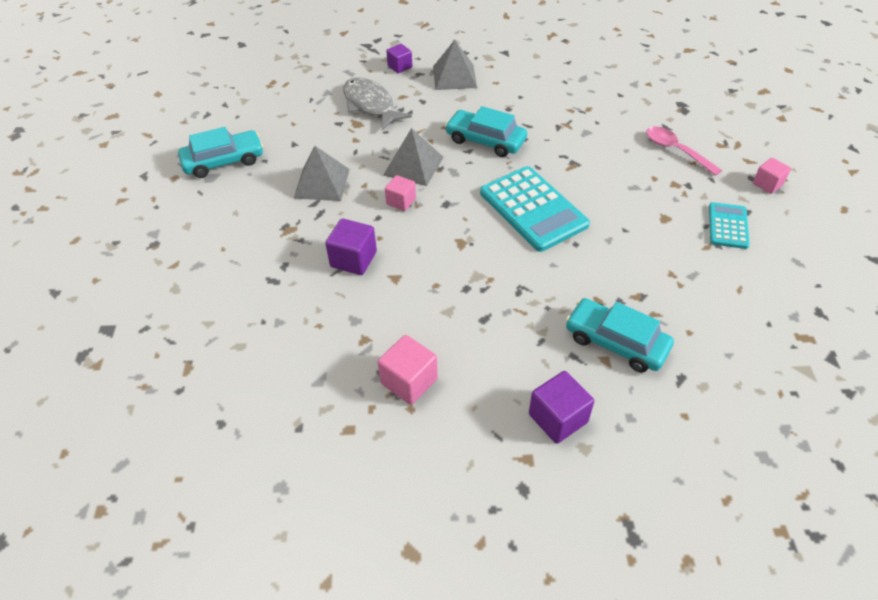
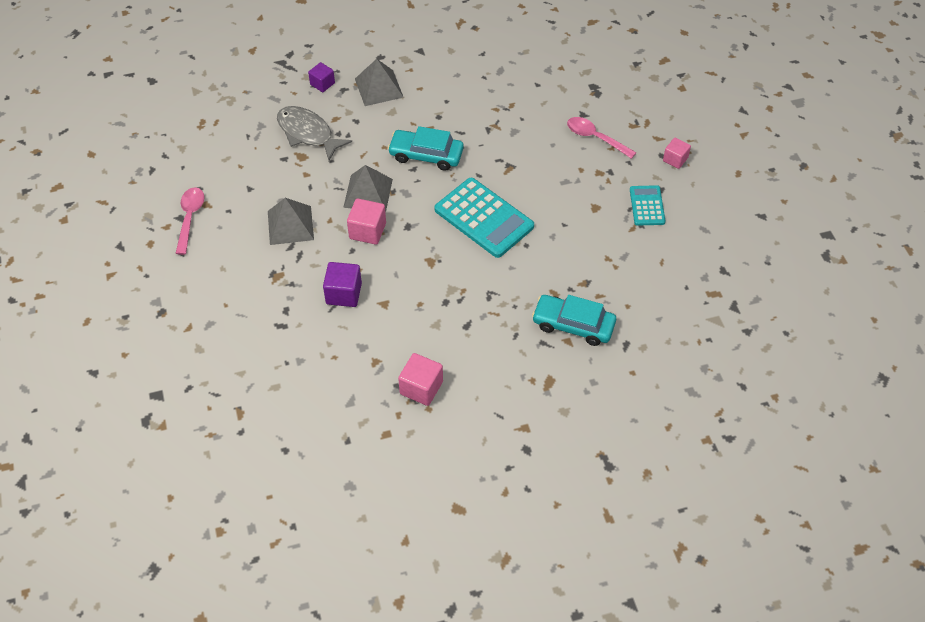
camera: 15 degrees left, 5 degrees up
turquoise car [178,127,263,178] -> pink spoon [175,187,205,255]
pink cube [385,175,416,211] -> pink cube [347,199,386,245], size x1.51
purple cube [529,371,594,444] -> none

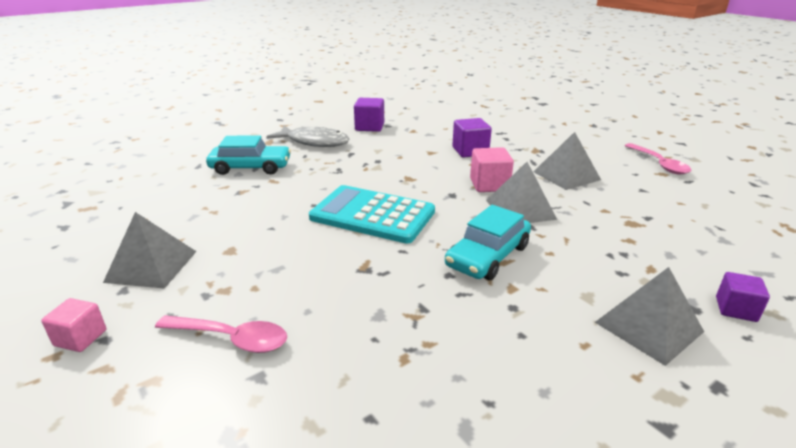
camera: 160 degrees right, 25 degrees down
grey fish [277,106,352,161] -> grey fish moved to [267,126,350,147]
turquoise car [388,126,464,171] -> turquoise car turned 135 degrees clockwise [445,205,531,280]
pink cube [398,353,443,406] -> purple cube [354,98,384,132]
turquoise calculator [630,185,665,226] -> grey pyramid [103,212,197,289]

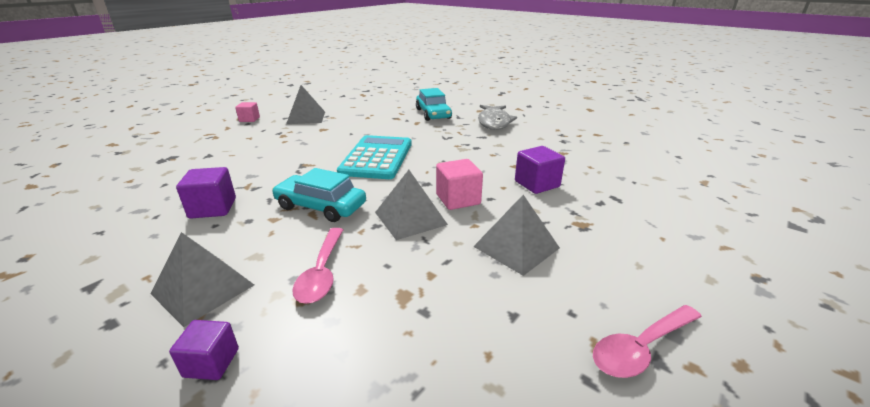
camera: 75 degrees right, 0 degrees up
pink spoon [155,315,287,353] -> pink spoon moved to [292,228,343,304]
purple cube [354,98,384,132] -> purple cube moved to [176,167,236,218]

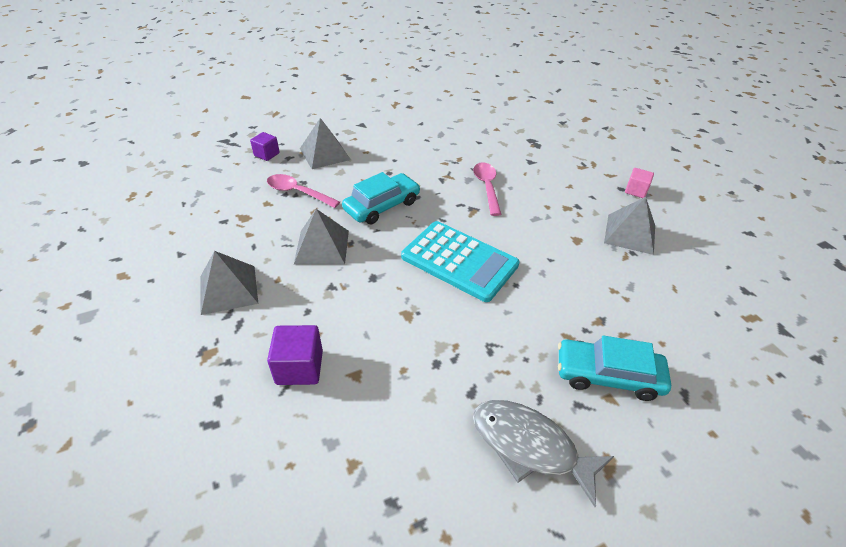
camera: 115 degrees right, 15 degrees up
purple cube [176,167,236,218] -> none
pink cube [436,159,483,210] -> none
pink spoon [593,305,702,378] -> pink spoon moved to [473,162,501,216]

